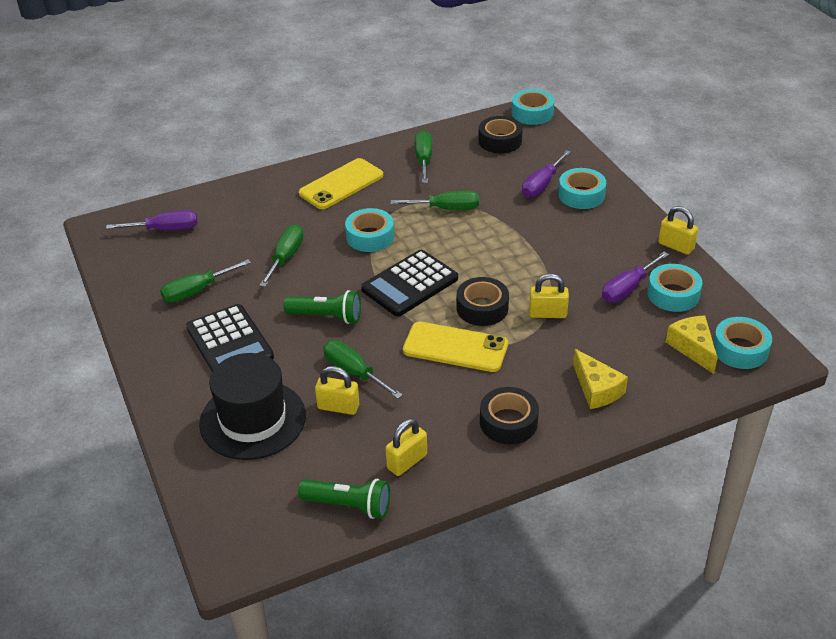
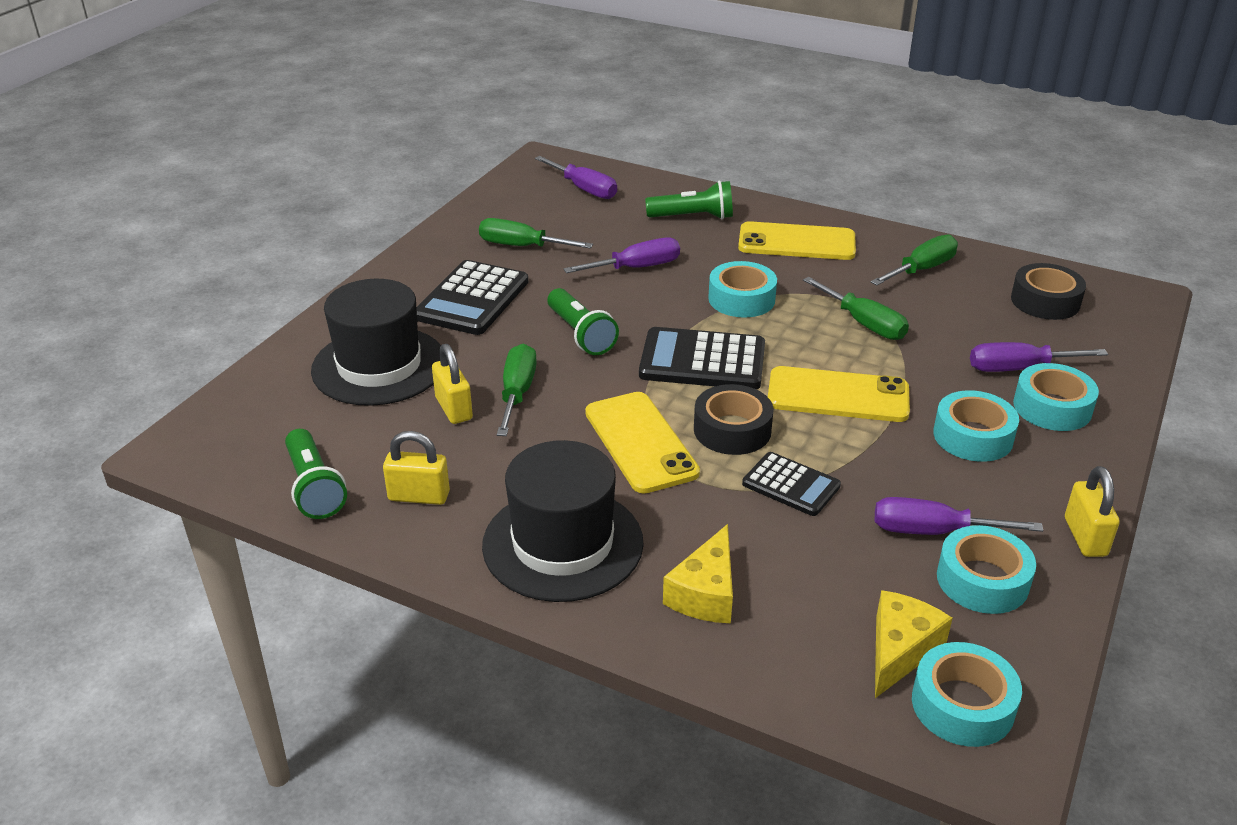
camera: 50 degrees right, 5 degrees down
green screwdriver [260,225,304,287] -> purple screwdriver [563,237,680,273]
black tape [480,387,539,444] -> black hat [482,440,644,602]
turquoise tape [512,89,554,125] -> turquoise tape moved to [933,390,1019,462]
yellow padlock [529,273,569,318] -> black calculator [742,452,841,516]
none -> green flashlight [645,181,733,219]
none -> yellow phone [768,366,910,422]

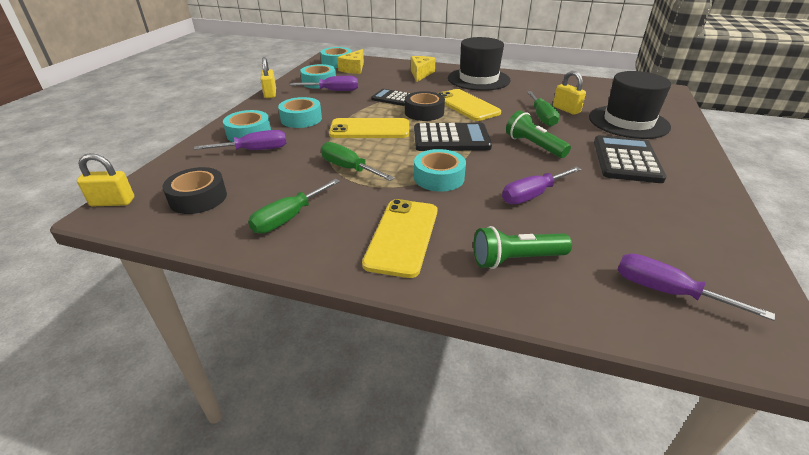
camera: 170 degrees right, 0 degrees up
green flashlight [285,429,347,519] -> none
yellow padlock [383,431,450,505] -> yellow padlock moved to [77,153,134,206]
green screwdriver [479,218,593,249] -> none
yellow phone [738,221,856,260] -> yellow phone turned 75 degrees counterclockwise [362,199,437,278]

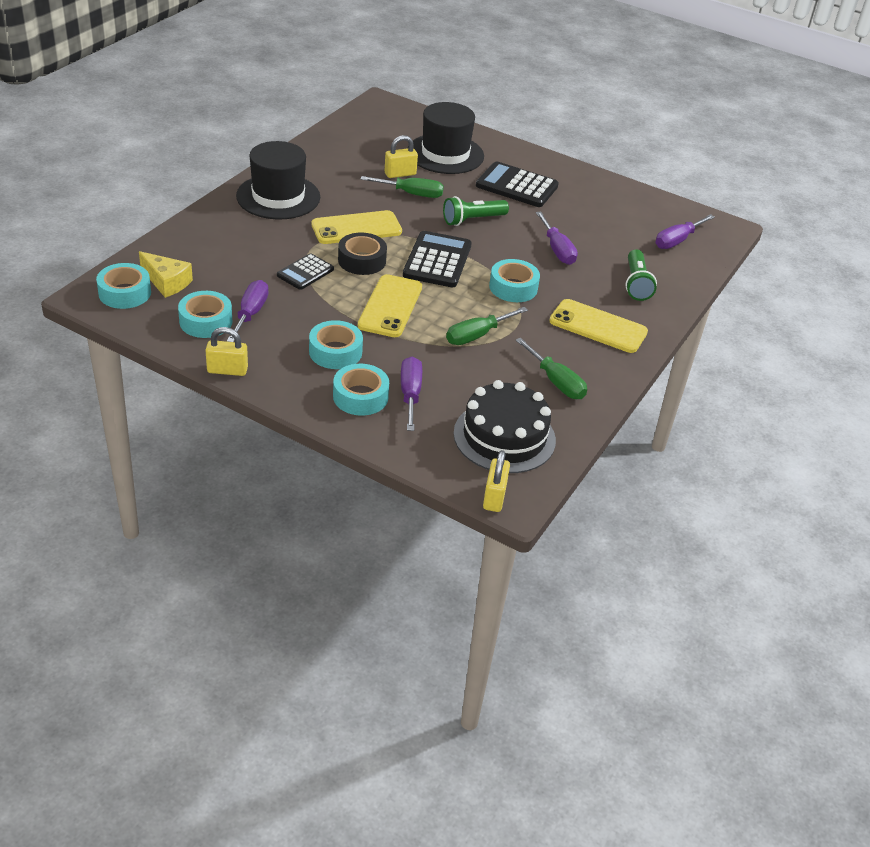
camera: 80 degrees left, 5 degrees up
black tape [163,167,227,214] -> black cake [454,380,556,473]
yellow cheese [411,56,436,82] -> none

